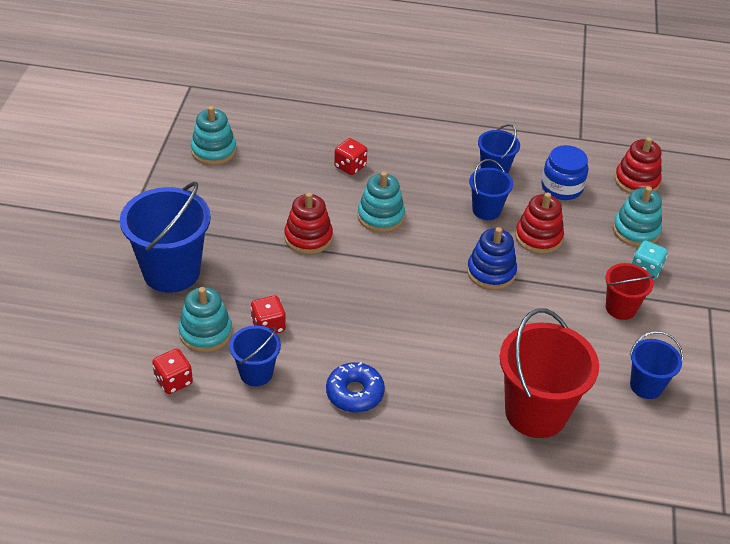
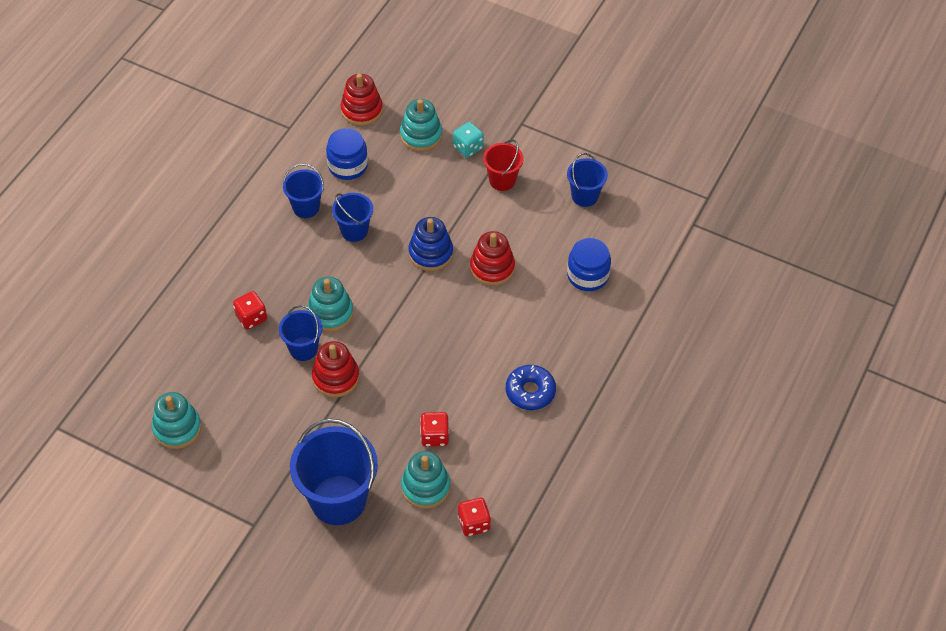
camera: 70 degrees left, 10 degrees up
blue bucket [229,326,281,386] -> blue bucket moved to [279,305,322,361]
red bucket [500,309,599,438] -> blue jar [567,238,611,291]
red stacking toy [515,193,564,254] -> red stacking toy moved to [470,231,515,286]

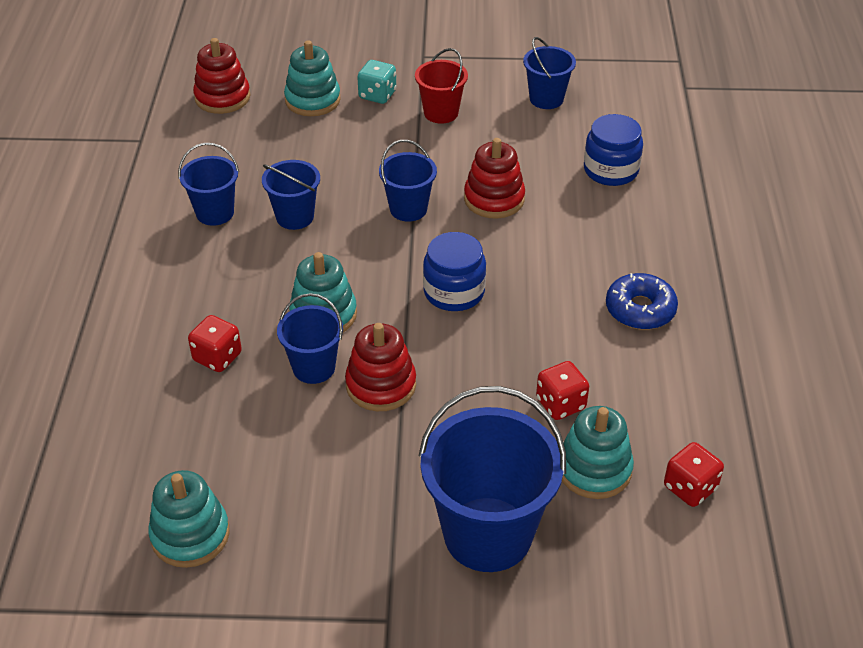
camera: 25 degrees left, 10 degrees down
blue jar [326,128,368,180] -> blue jar moved to [423,232,486,311]
blue stacking toy [409,217,453,271] -> blue bucket [379,140,437,222]

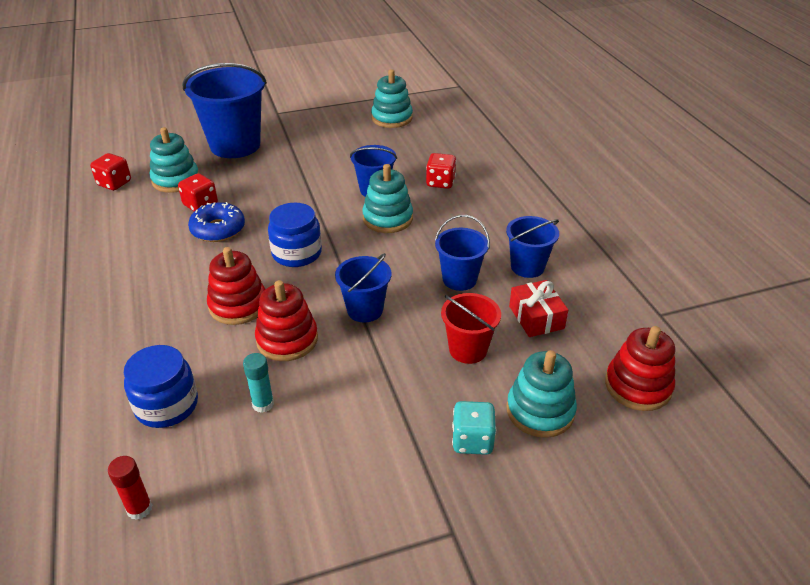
camera: 160 degrees right, 5 degrees down
red stacking toy [345,323,416,411] -> red stacking toy moved to [207,247,265,325]
red bucket [415,48,468,124] -> red bucket moved to [441,293,501,364]
blue bucket [523,37,576,109] -> none
blue donut [606,273,678,330] -> blue donut moved to [188,202,245,242]
none -> red glue stick [108,456,152,520]
none -> turquoise glue stick [243,353,274,413]
none -> red gift [509,280,568,337]

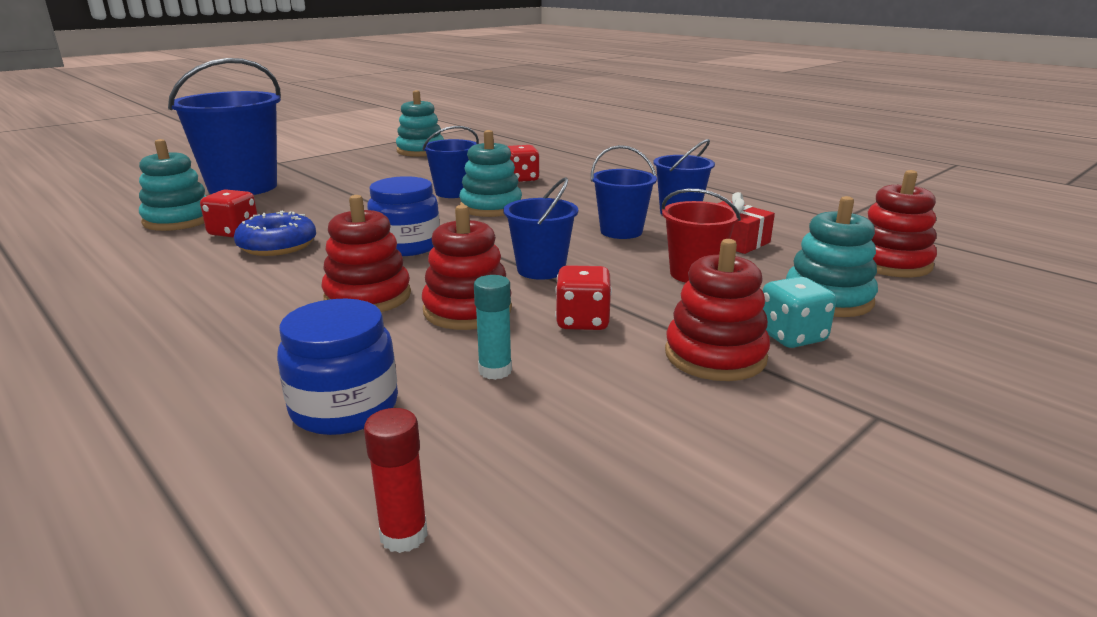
camera: 25 degrees left, 15 degrees down
red dice [90,153,131,190] -> red dice moved to [555,265,612,330]
none -> red stacking toy [665,239,770,381]

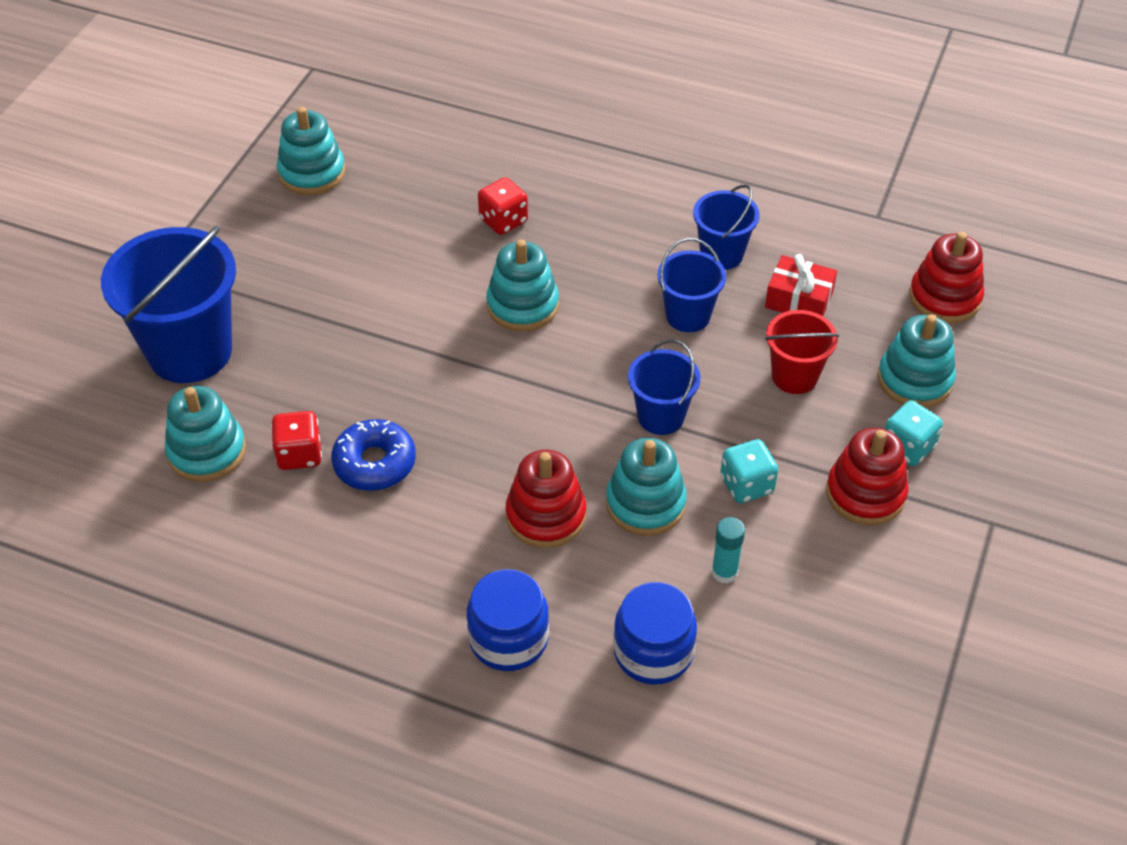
camera: 25 degrees left, 25 degrees up
red glue stick [364,408,428,553] -> none
blue jar [367,176,440,256] -> blue jar moved to [467,569,549,671]
blue bucket [422,126,479,198] -> none
red stacking toy [422,205,512,330] -> turquoise stacking toy [606,438,687,536]
red dice [555,265,612,330] -> turquoise dice [720,439,778,503]

